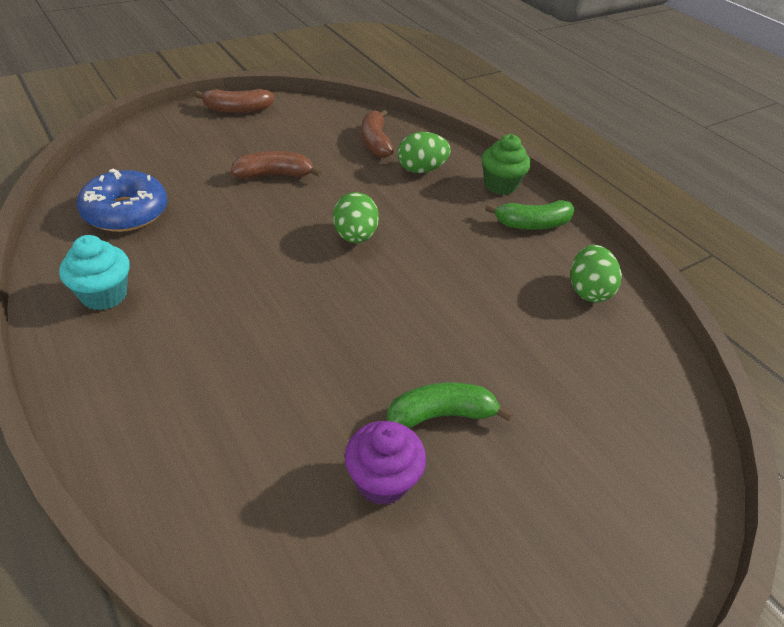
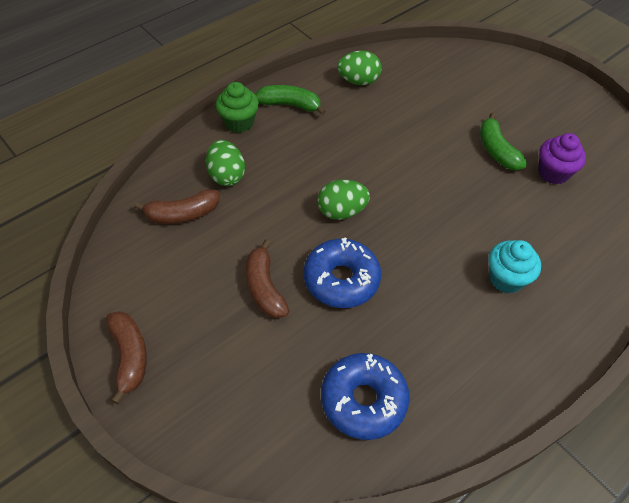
camera: 95 degrees left, 10 degrees up
turquoise cupcake [59,235,130,310] -> turquoise cupcake moved to [489,240,541,293]
green banana [485,200,575,230] -> green banana turned 60 degrees counterclockwise [256,85,326,115]
none -> blue donut [304,238,381,308]

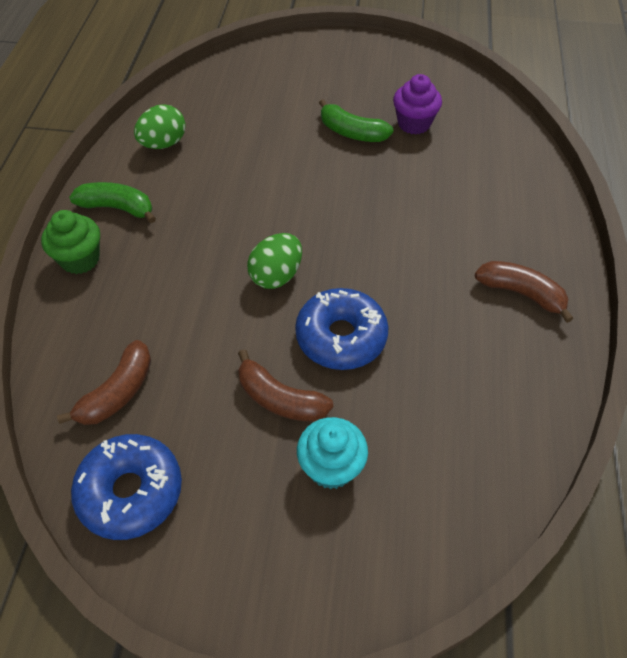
camera: 40 degrees left, 0 degrees up
brown banana [106,311,147,404] -> brown banana moved to [475,261,573,323]
green egg [206,140,245,186] -> none
green banana [256,85,326,115] -> green banana turned 45 degrees clockwise [69,182,156,223]
blue donut [321,353,410,440] -> blue donut moved to [71,434,182,540]
turquoise cupcake [489,240,541,293] -> turquoise cupcake moved to [297,417,368,489]

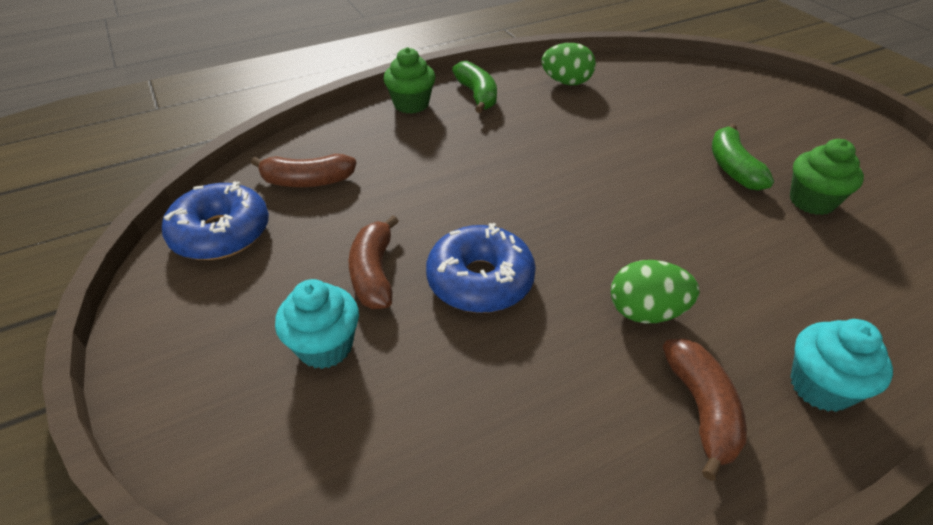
camera: 55 degrees right, 10 degrees down
green egg [247,233,302,289] -> green egg moved to [611,260,699,324]
purple cupcake [393,74,442,135] -> green cupcake [790,139,864,215]
none -> turquoise cupcake [790,319,893,412]

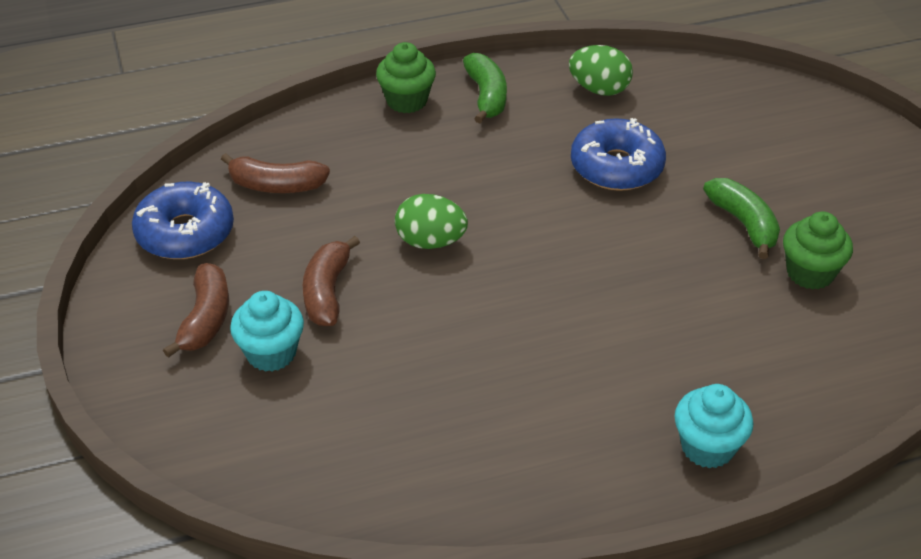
camera: 10 degrees right, 0 degrees up
blue donut [426,223,536,313] -> blue donut moved to [571,118,666,191]
green egg [611,260,699,324] -> green egg moved to [395,194,468,249]
brown banana [663,339,747,481] -> brown banana moved to [163,263,229,358]
green banana [712,124,774,191] -> green banana turned 150 degrees clockwise [703,178,780,259]

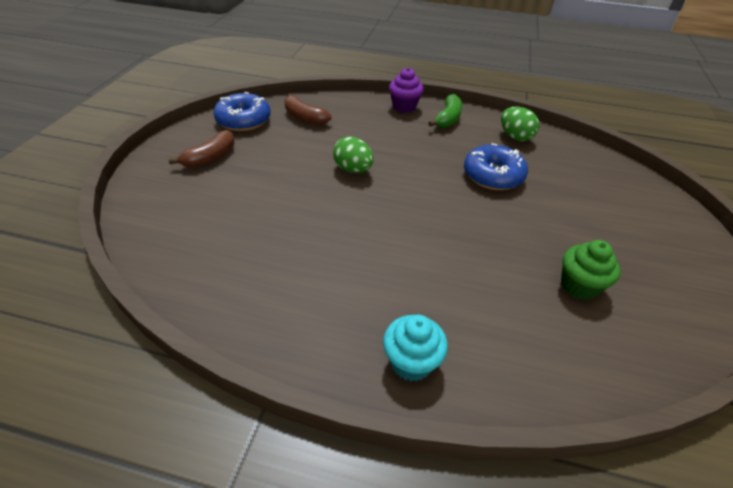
camera: 30 degrees right, 0 degrees up
turquoise cupcake [230,291,304,372] -> none
brown banana [303,236,360,326] -> none
green cupcake [376,42,436,113] -> purple cupcake [389,68,424,113]
green banana [703,178,780,259] -> none

